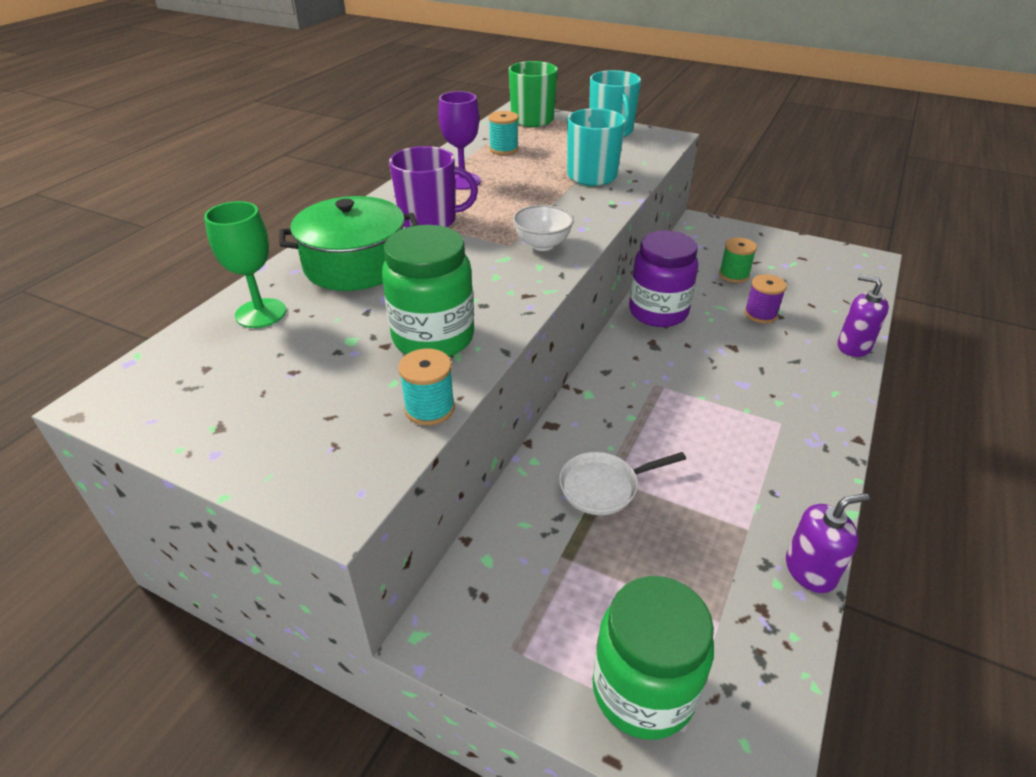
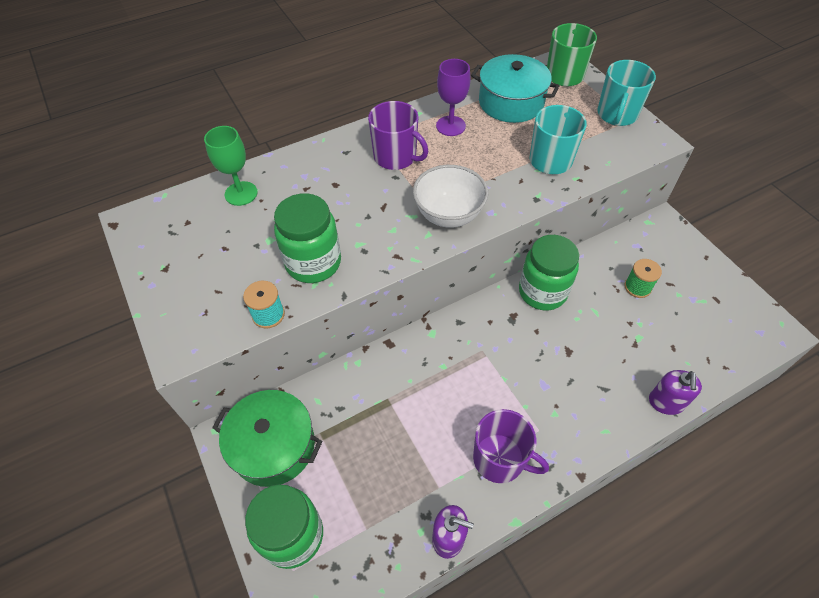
camera: 35 degrees right, 15 degrees up
green pot [279,196,418,291] -> green pot moved to [212,390,322,487]
turquoise spool [488,111,518,155] -> turquoise pot [471,54,559,123]
white bowl [513,205,574,251] -> white bowl [413,165,488,228], size x1.54
white pan [559,452,686,515] -> none
purple jar [629,231,698,327] -> green jar [519,235,579,311]
purple spool [744,274,787,323] -> none
purple soap dispenser [838,275,889,357] -> purple soap dispenser turned 150 degrees counterclockwise [649,370,702,415]
none -> purple mug [473,409,549,483]

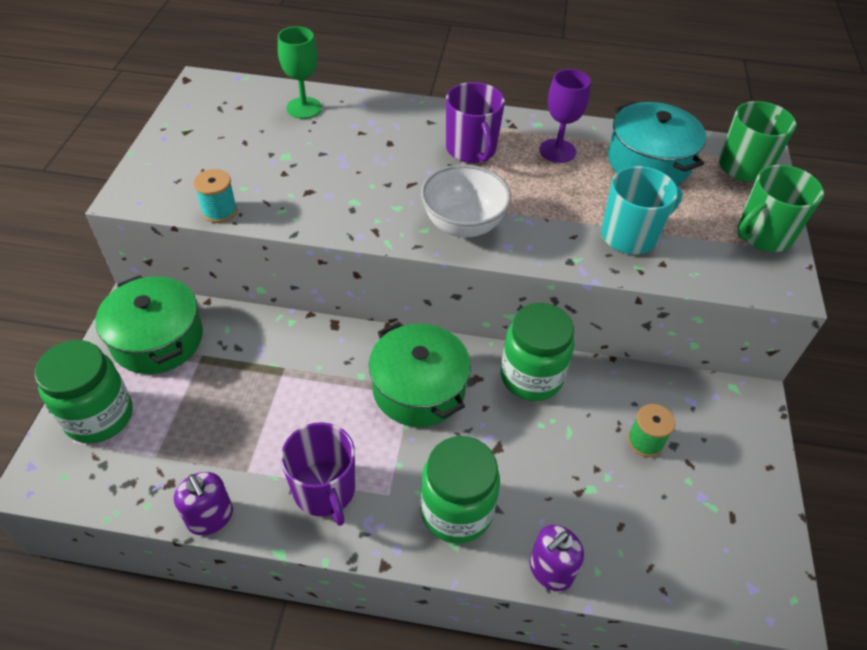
camera: 35 degrees right, 5 degrees down
green jar [274,193,341,283] -> green jar moved to [420,436,500,544]
turquoise mug [597,60,656,126] -> green mug [738,165,824,252]
none -> green pot [369,322,471,427]

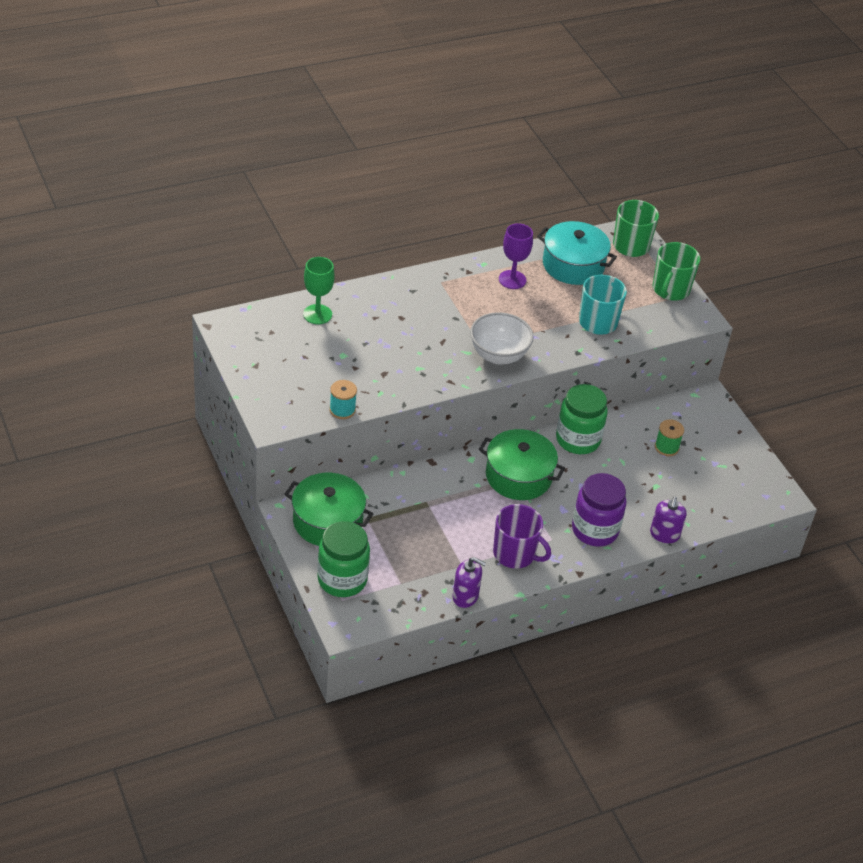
camera: 35 degrees left, 5 degrees down
green jar [420,436,500,544] -> purple jar [572,473,626,546]
purple mug [446,82,505,163] -> none

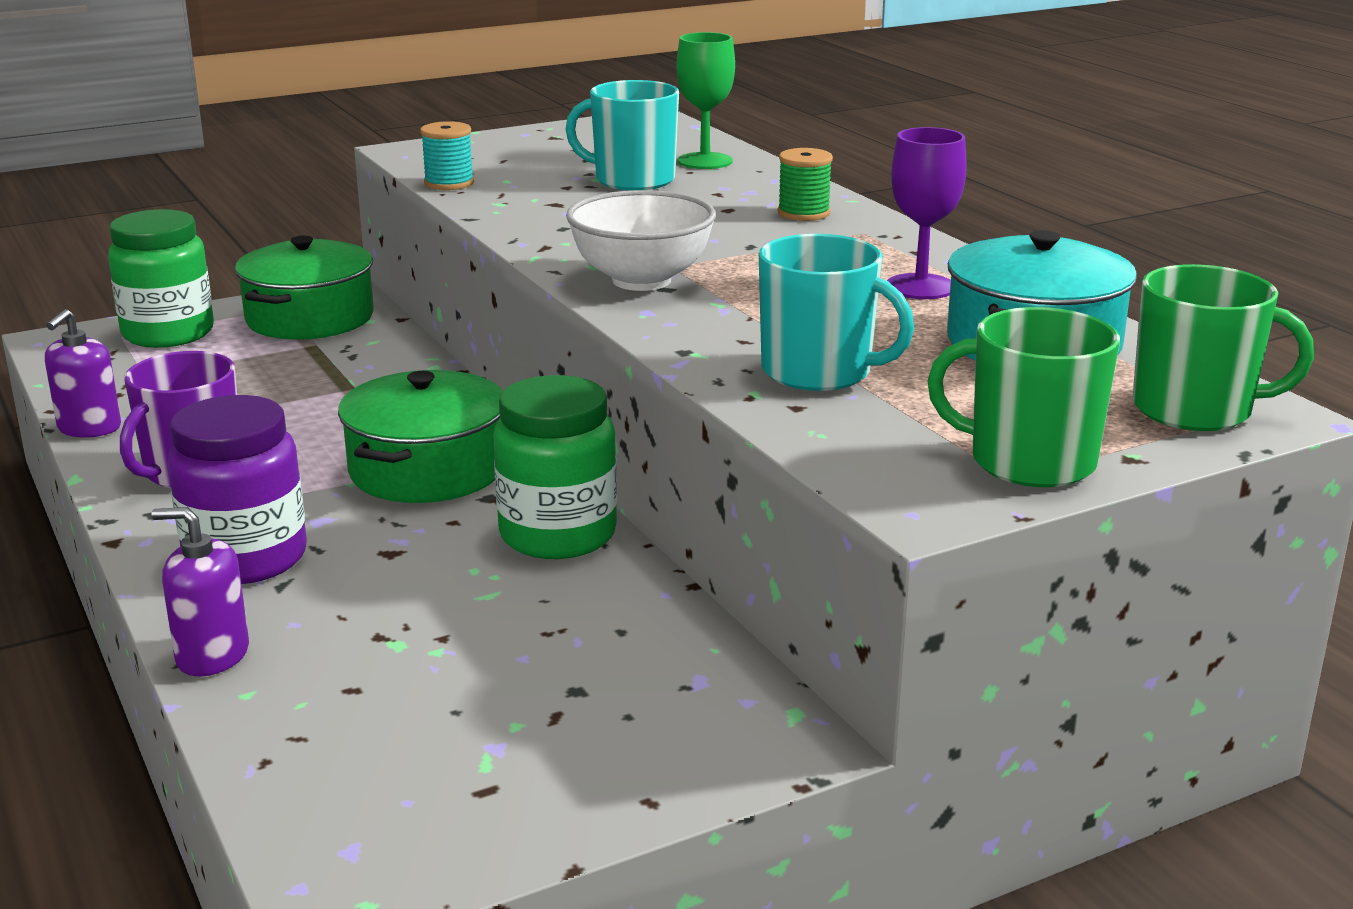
camera: 90 degrees right, 20 degrees down
green spool [655,419,684,456] -> green spool moved to [778,148,833,221]
none -> turquoise mug [565,80,679,191]

